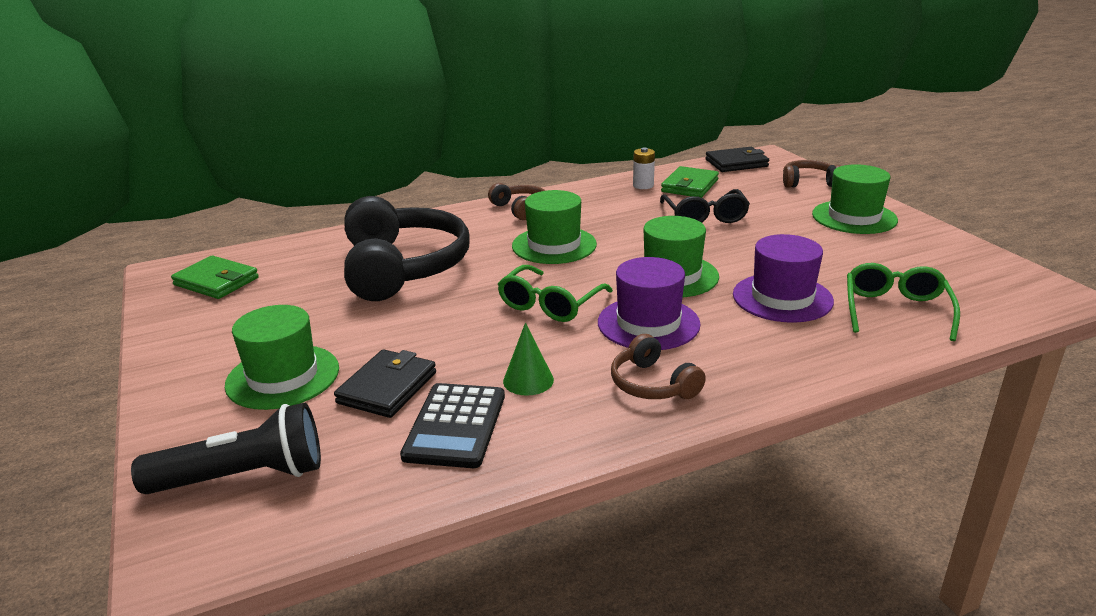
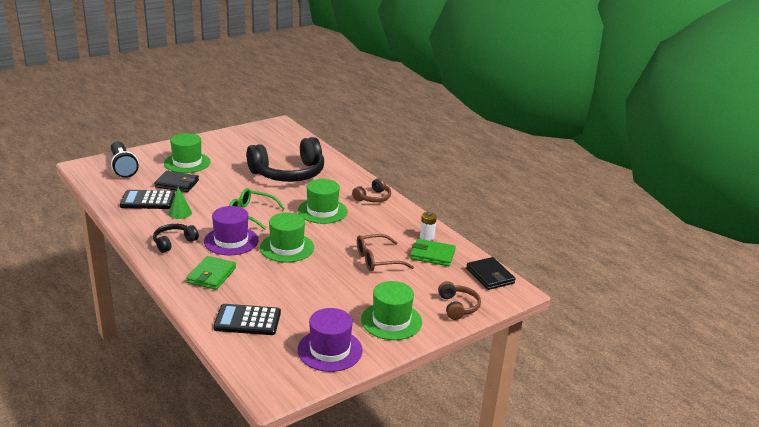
camera: 75 degrees right, 0 degrees up
green wallet [171,256,259,299] -> green wallet moved to [186,256,236,290]
brown headphones [611,334,706,399] -> black headphones [153,224,199,253]
black glasses [660,189,750,223] -> brown glasses [357,234,414,271]
purple hat [733,234,834,323] -> purple hat moved to [297,308,363,372]
green glasses [847,263,960,341] -> black calculator [213,304,281,335]

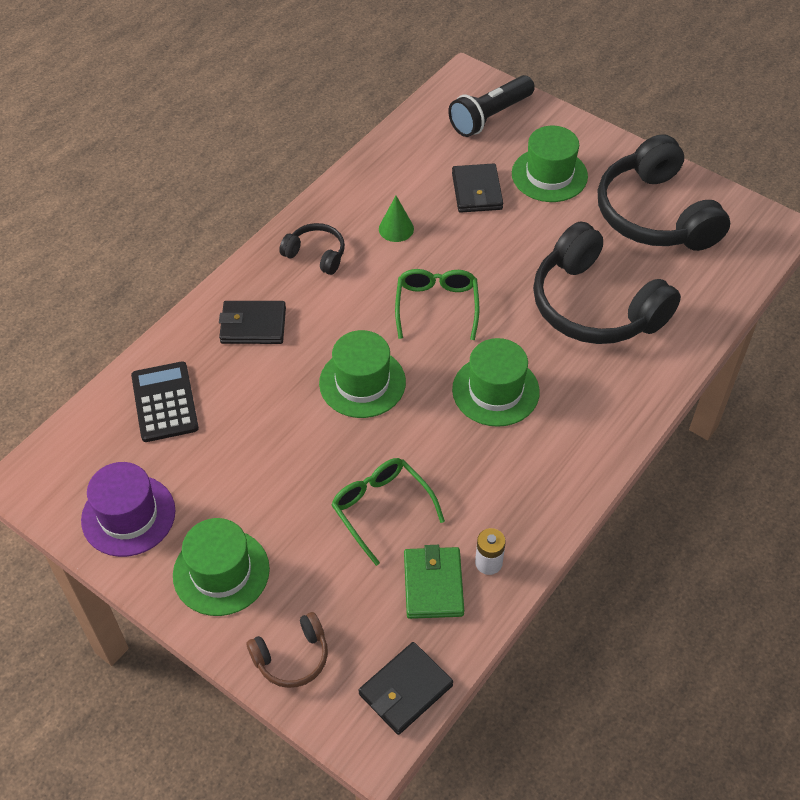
camera: 75 degrees right, 25 degrees up
black calculator [120,190,175,209] -> none
green wallet [186,256,236,290] -> black wallet [219,301,286,344]
purple hat [204,206,259,255] -> none
brown headphones [352,178,391,202] -> none
brown glasses [357,234,414,271] -> green glasses [331,458,445,566]
none -> black headphones [598,134,730,251]

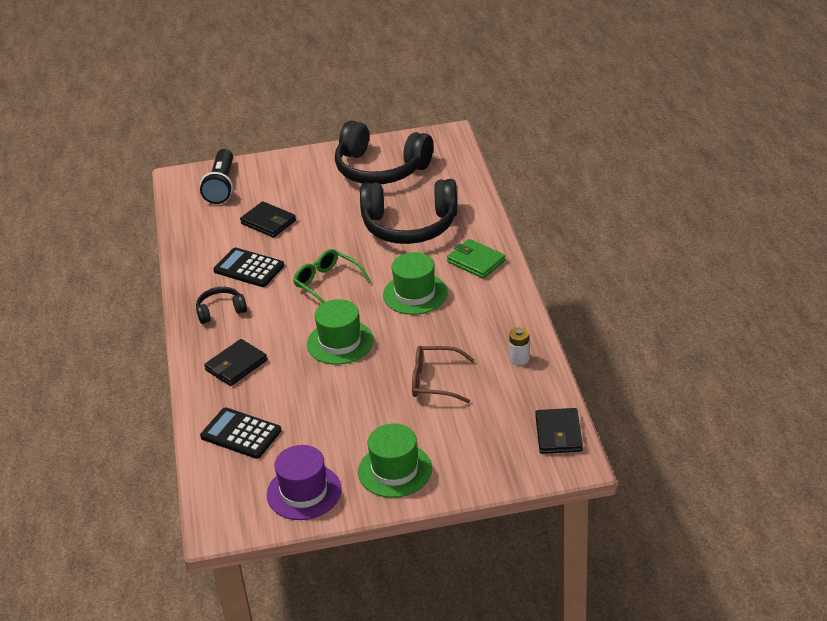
camera: 45 degrees left, 15 degrees down
brown headphones [246,612,328,688] -> none
green glasses [331,458,445,566] -> brown glasses [412,346,475,403]
green cone [379,196,414,242] -> black calculator [213,247,284,287]
green wallet [404,545,464,619] -> green wallet moved to [447,239,506,279]
green hat [512,126,588,202] -> none

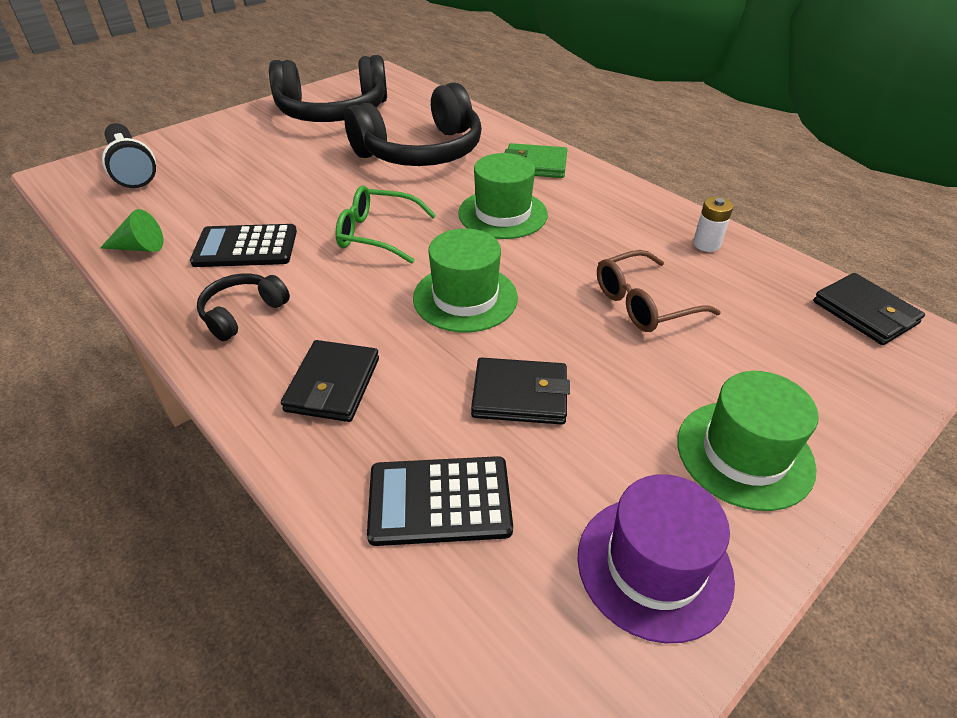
camera: 35 degrees left, 5 degrees up
black wallet [240,201,296,238] -> black wallet moved to [471,358,570,425]
none -> green cone [100,209,163,252]

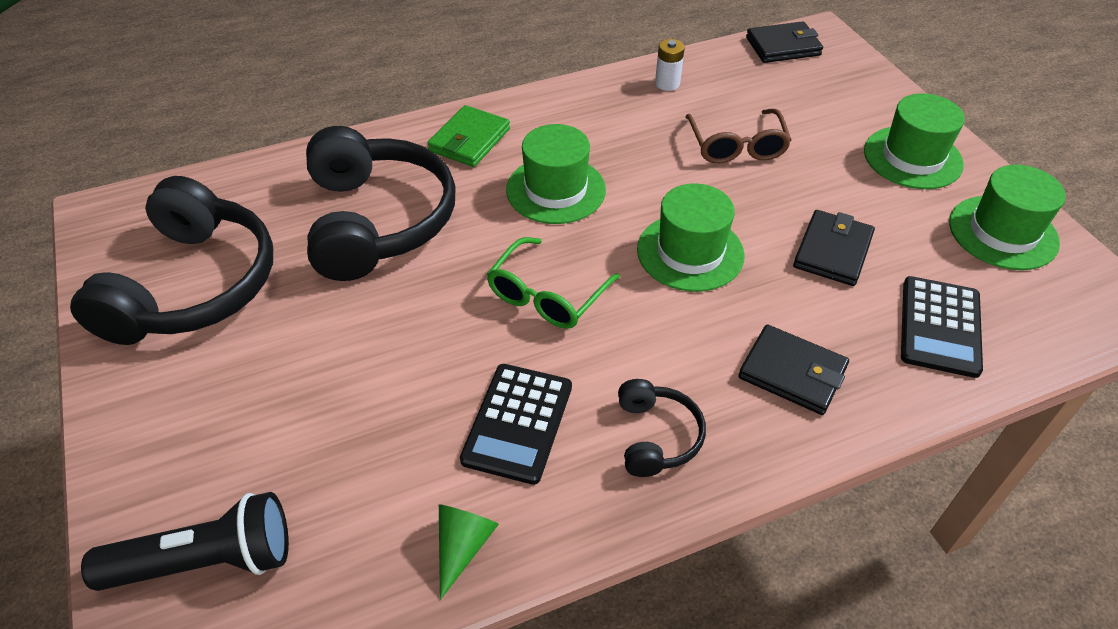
camera: 70 degrees left, 5 degrees up
black headphones [197,273,290,341] -> black headphones turned 150 degrees counterclockwise [618,379,706,477]
purple hat [577,474,735,643] -> green hat [949,165,1066,270]

